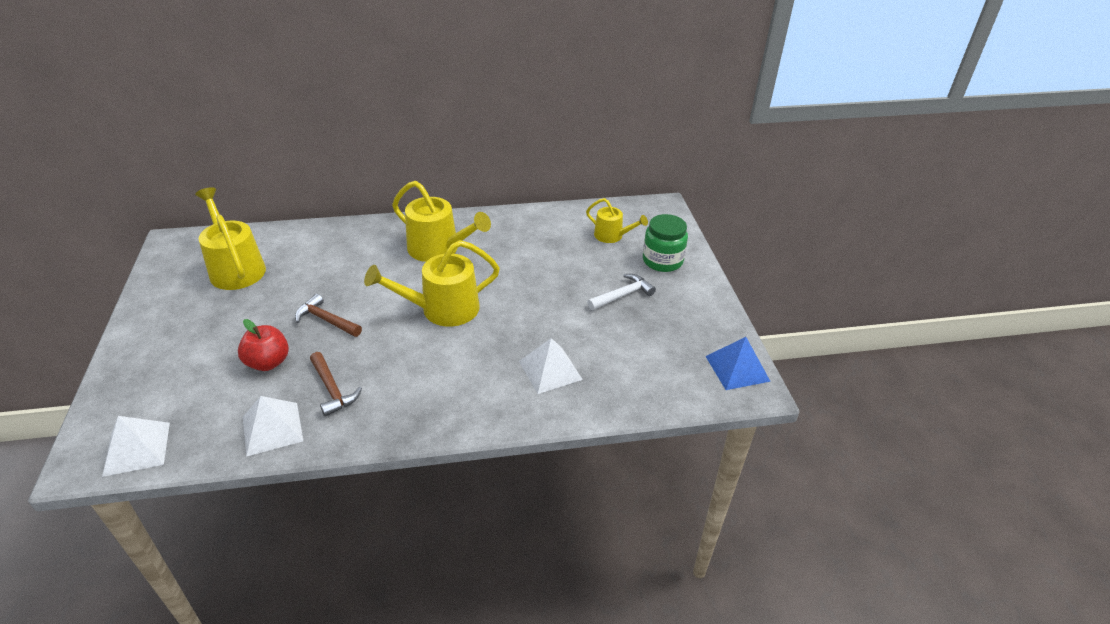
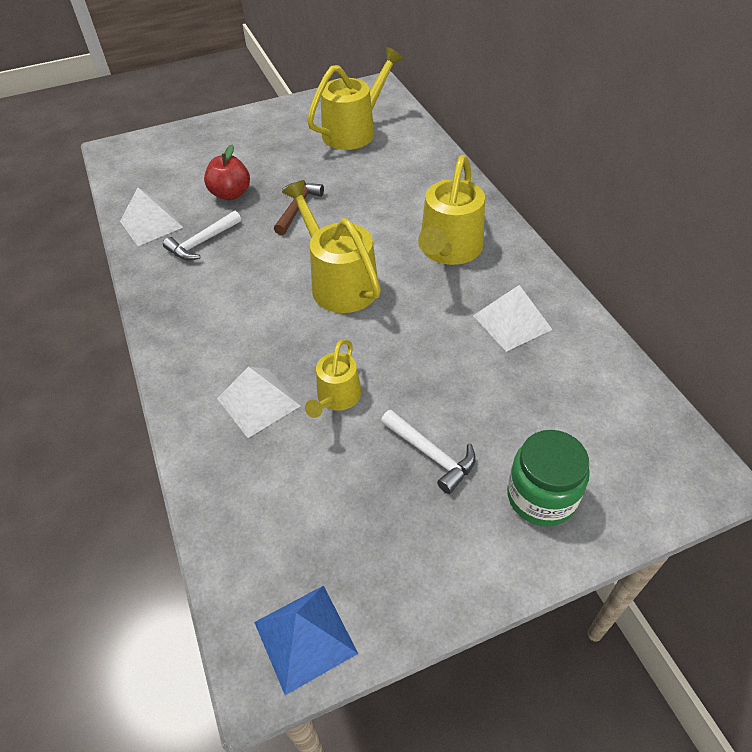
camera: 80 degrees right, 10 degrees up
white pyramid [102,416,170,477] -> white pyramid moved to [473,285,553,352]
brown hammer [310,352,362,417] -> white hammer [163,211,241,260]
yellow watering can [586,198,648,243] -> yellow watering can moved to [305,339,361,418]

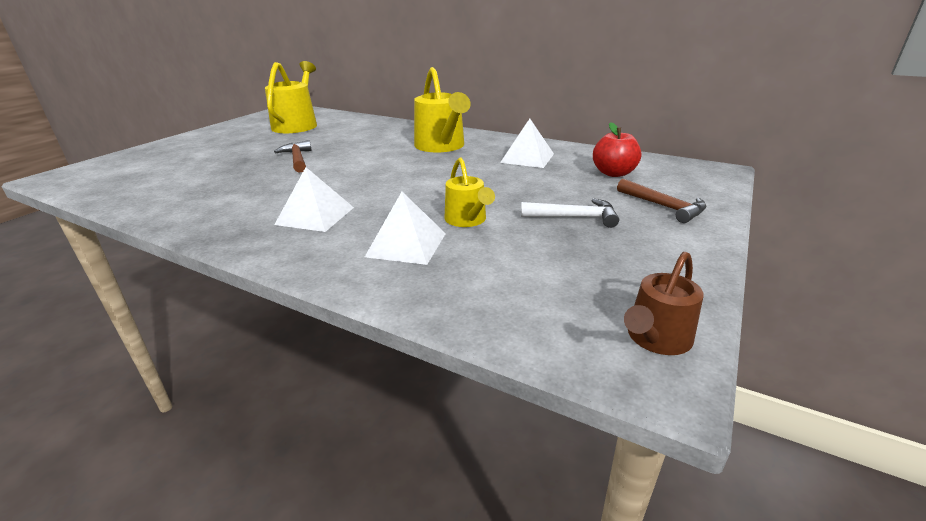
camera: 40 degrees left, 20 degrees down
white pyramid [120,188,183,246] -> white pyramid moved to [274,167,354,232]
white hammer [163,211,241,260] -> none
red apple [204,144,250,200] -> red apple moved to [593,122,641,177]
blue pyramid [254,585,358,695] -> brown watering can [624,252,704,355]
yellow watering can [282,180,381,313] -> none
green jar [507,430,590,526] -> brown hammer [617,179,706,223]

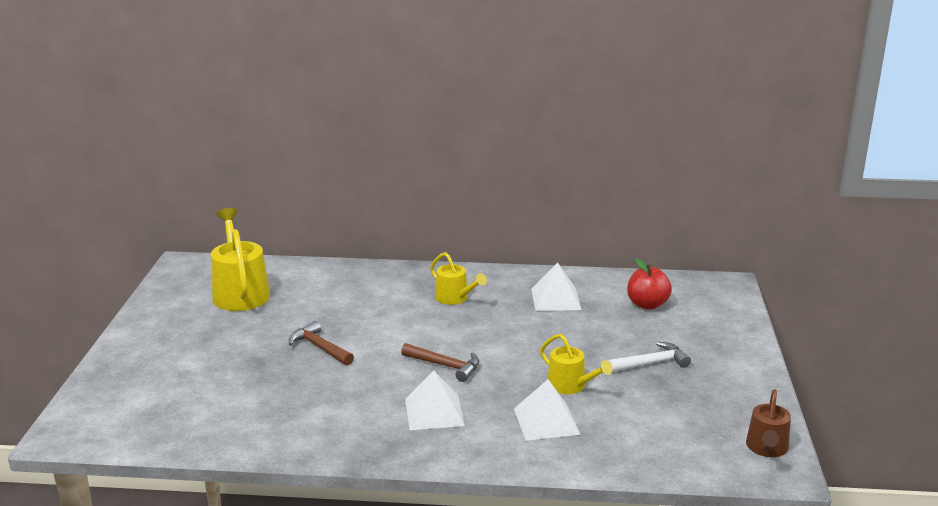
camera: 25 degrees left, 5 degrees down
yellow watering can [414,67,471,152] -> yellow watering can [430,252,487,305], size x0.58
brown hammer [617,179,706,223] -> brown hammer moved to [401,343,479,382]

